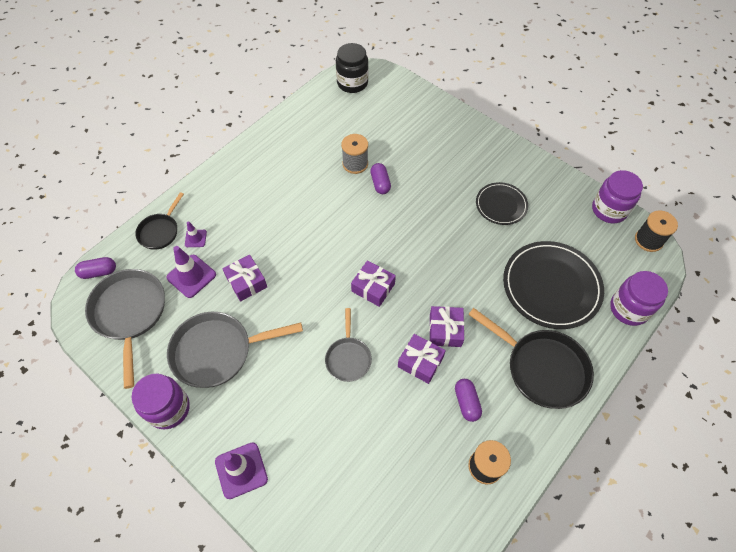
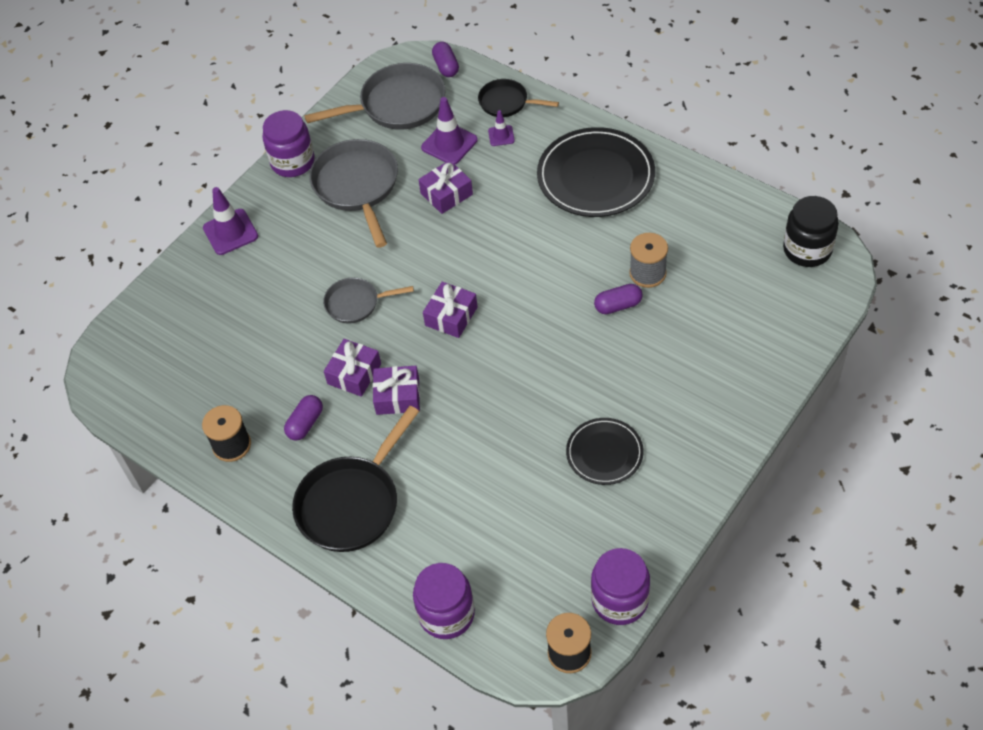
camera: 90 degrees right, 5 degrees down
purple capsule [455,379,482,422] -> purple capsule turned 45 degrees counterclockwise [284,395,323,441]
black plate [503,241,604,329] -> black plate moved to [537,127,655,217]

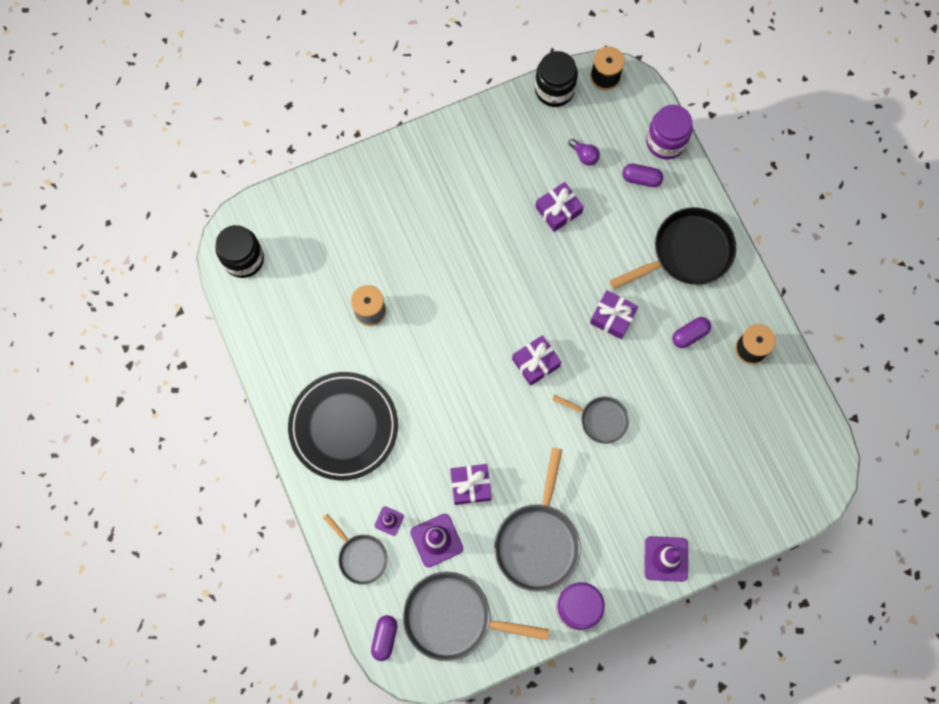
camera: 155 degrees left, 20 degrees up
purple gift [324,339,381,397] -> purple gift moved to [535,182,584,232]
black pan [478,79,559,117] -> grey pan [323,514,388,585]
black plate [566,418,644,485] -> none
purple jar [591,548,650,625] -> black jar [535,51,578,107]
purple capsule [594,284,643,314] -> purple capsule moved to [622,164,663,187]
none -> purple light bulb [568,139,600,165]

